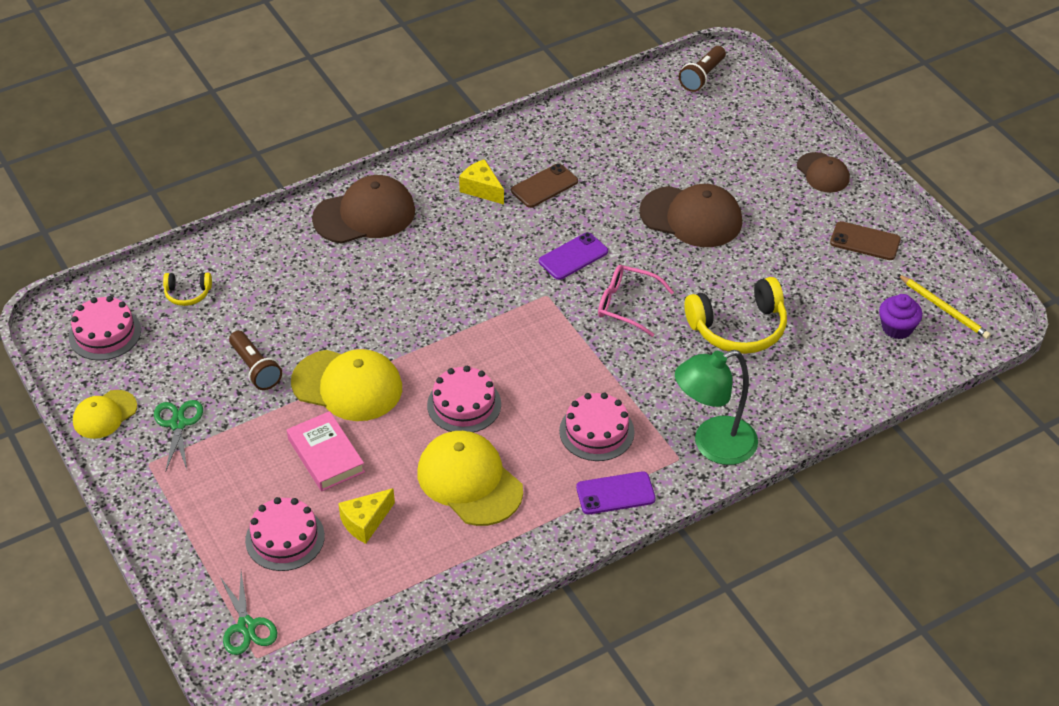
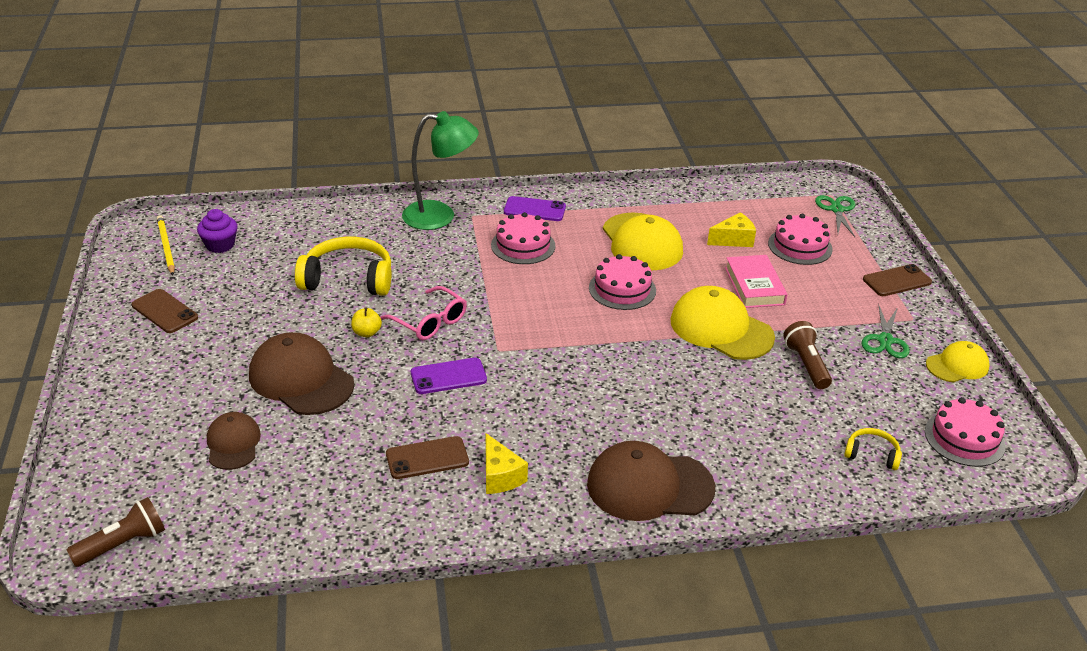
camera: 160 degrees left, 10 degrees down
brown cap [797,152,849,193] -> brown cap moved to [207,412,261,470]
none -> yellow apple [351,308,382,337]
none -> brown phone [863,264,932,296]

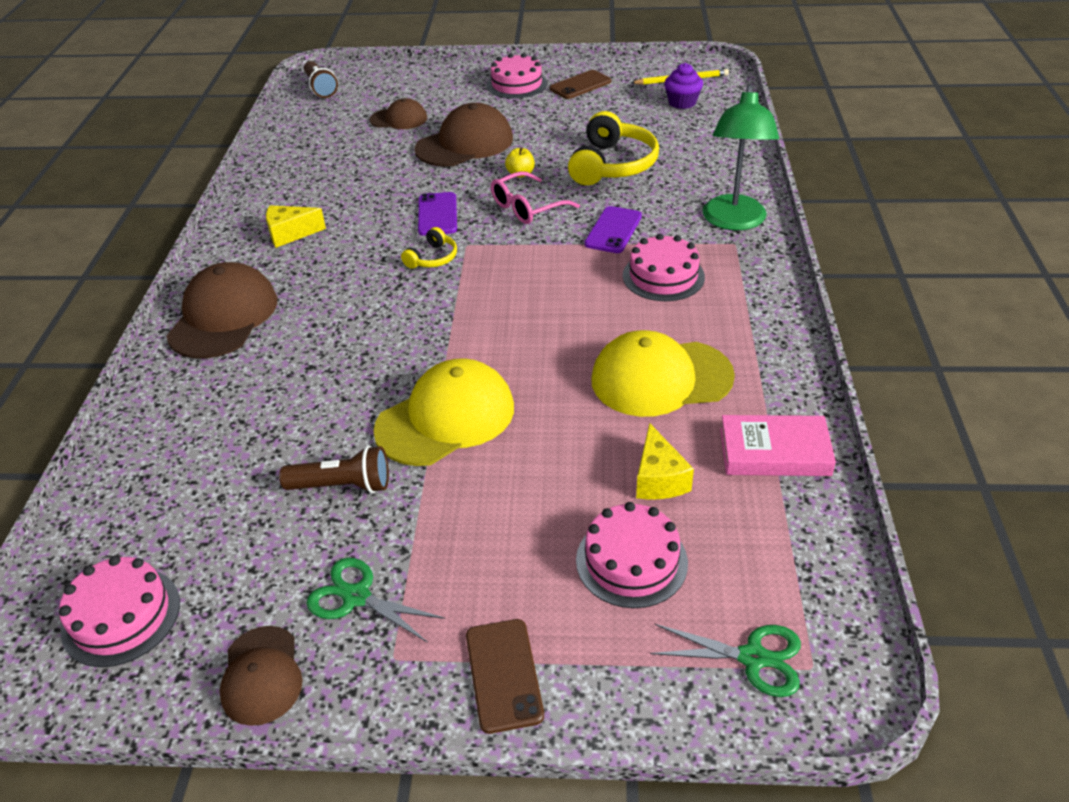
camera: 105 degrees right, 5 degrees up
brown phone [386,436,469,479] -> none
purple phone [504,196,566,221] -> purple phone moved to [585,206,642,253]
pink cake [589,254,656,310] -> pink cake moved to [487,53,547,99]
pink book [725,255,788,308] -> pink book moved to [720,415,836,476]
yellow headphones [844,428,902,470] -> yellow headphones moved to [401,227,457,269]
yellow cap [926,341,990,383] -> brown cap [220,626,302,726]

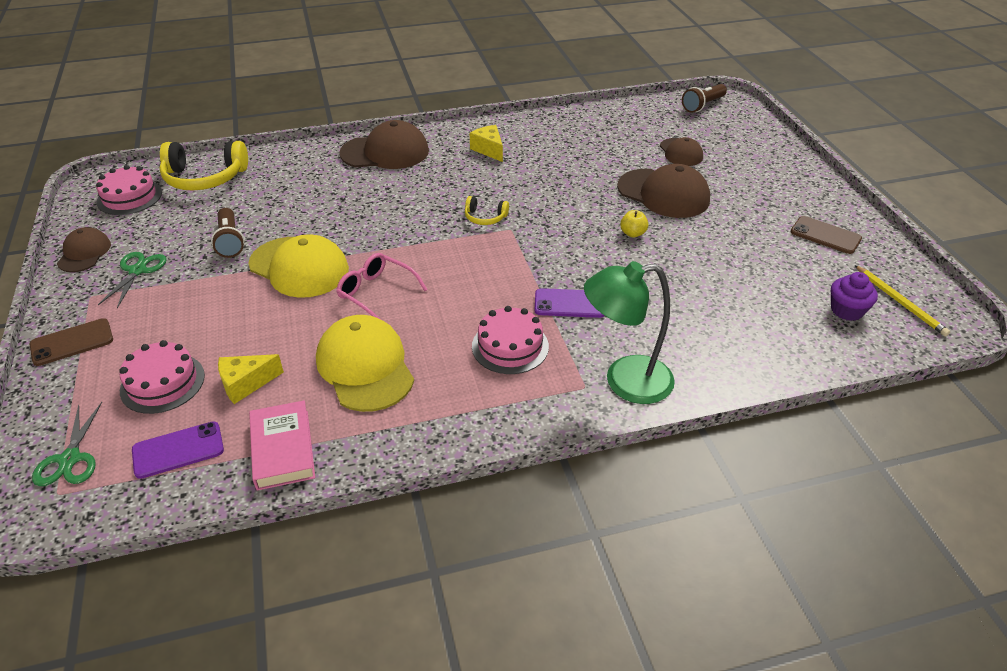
camera: 70 degrees right, 0 degrees up
brown cap [220,626,302,726] -> brown cap turned 120 degrees clockwise [57,227,111,272]
purple phone [418,192,457,236] -> purple phone moved to [132,421,224,479]
pink cake [487,53,547,99] -> none
pink glasses [491,171,580,224] -> pink glasses moved to [336,253,428,319]
yellow headphones [568,111,659,185] -> yellow headphones moved to [160,141,248,190]

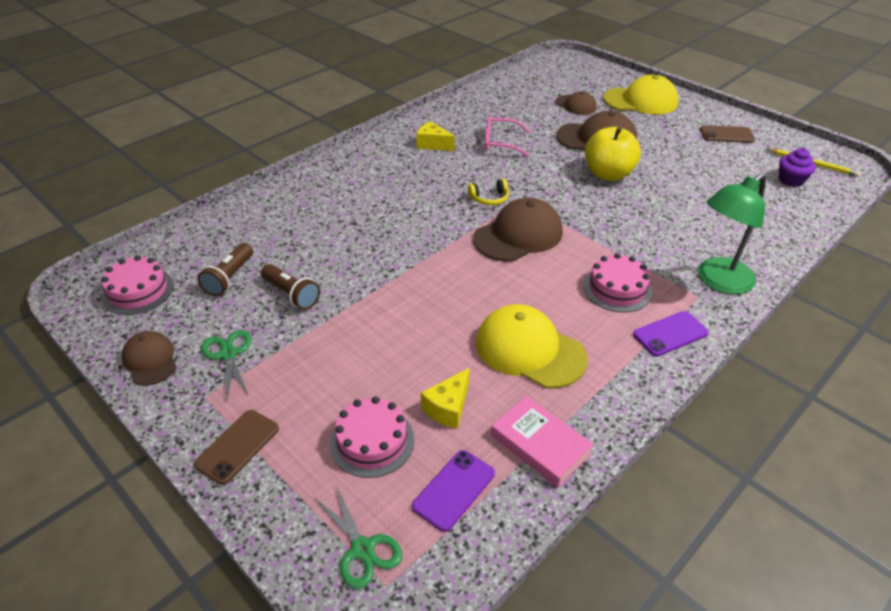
camera: 30 degrees left, 0 degrees up
yellow headphones [160,141,248,190] -> none
yellow cap [248,235,349,298] -> yellow cap moved to [603,75,679,115]
pink glasses [336,253,428,319] -> pink glasses moved to [485,116,530,157]
brown cap [339,120,429,169] -> brown cap moved to [473,198,563,261]
purple phone [535,288,605,318] -> purple phone moved to [633,311,709,357]
yellow apple [620,210,648,237] -> yellow apple [585,126,641,181], size x2.30
brown flashlight [682,84,727,113] -> brown flashlight moved to [197,243,253,296]

